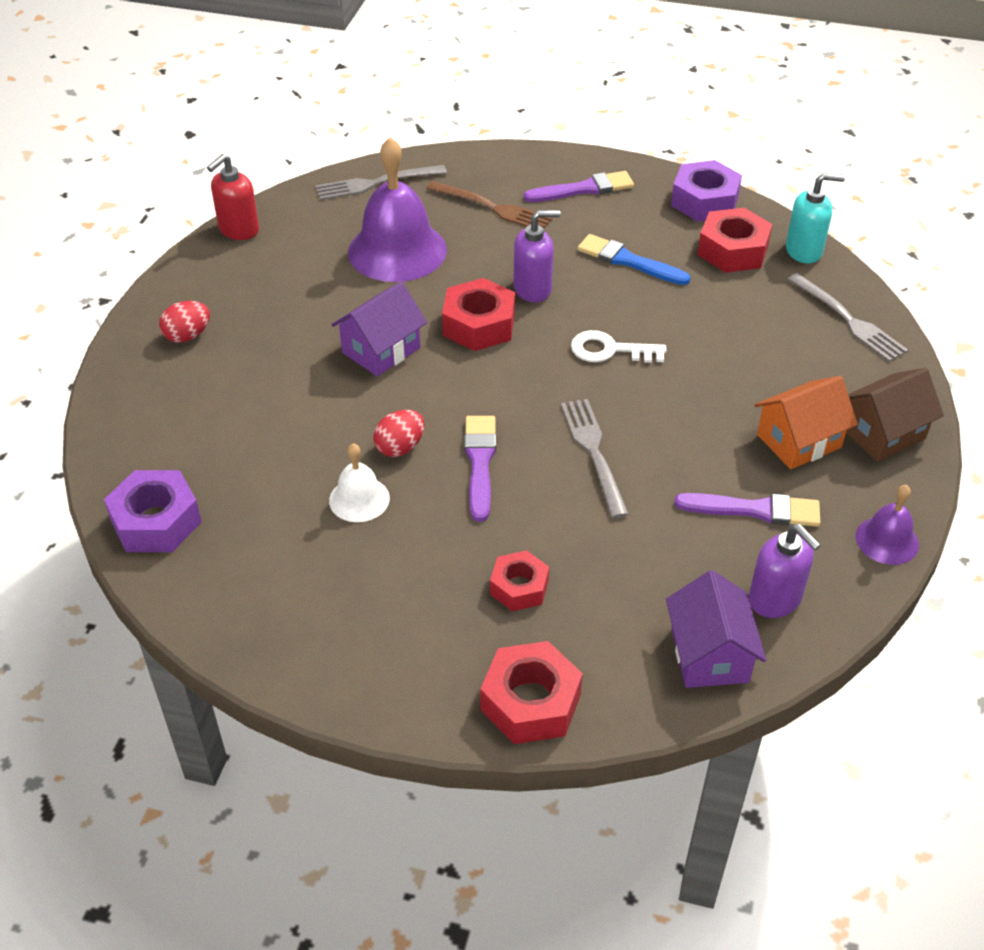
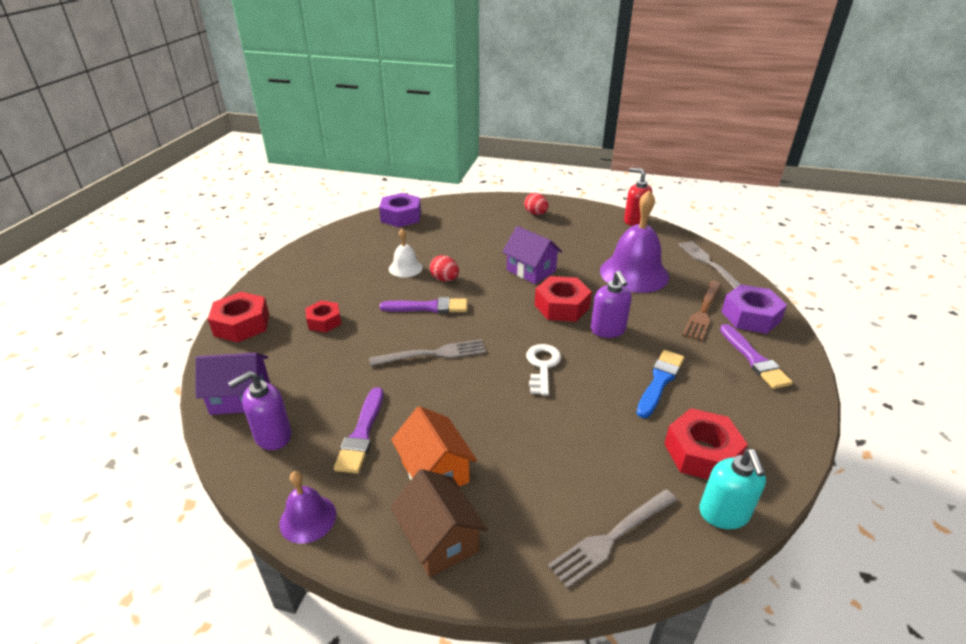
camera: 90 degrees right, 10 degrees down
purple nut [671,160,742,222] -> purple nut moved to [721,284,787,334]

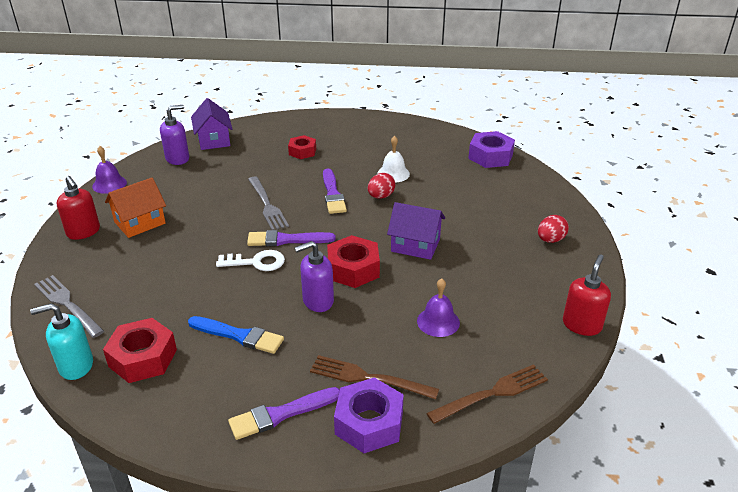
camera: 80 degrees right, 0 degrees up
red nut [208,292,269,342] -> none
purple soap dispenser [228,371,292,450] -> purple soap dispenser turned 105 degrees clockwise [160,105,189,165]
purple brush [334,387,383,474] -> purple brush moved to [247,230,336,246]
brown house [390,469,488,578] -> red soap dispenser [57,176,100,240]
purple house [502,226,562,284] -> purple house turned 75 degrees clockwise [387,202,445,260]
purple bell [600,190,669,293] -> purple bell [417,278,460,337], size x0.51
grey fork [678,241,741,289] -> brown fork [426,364,548,424]

